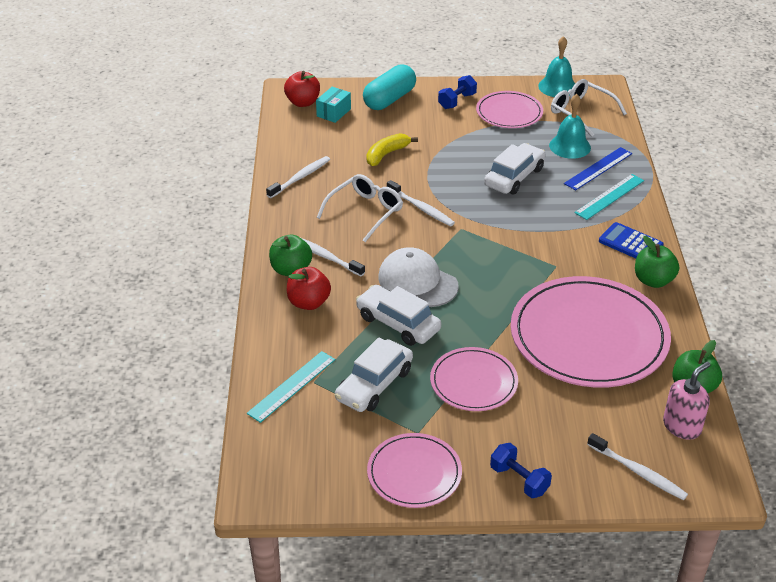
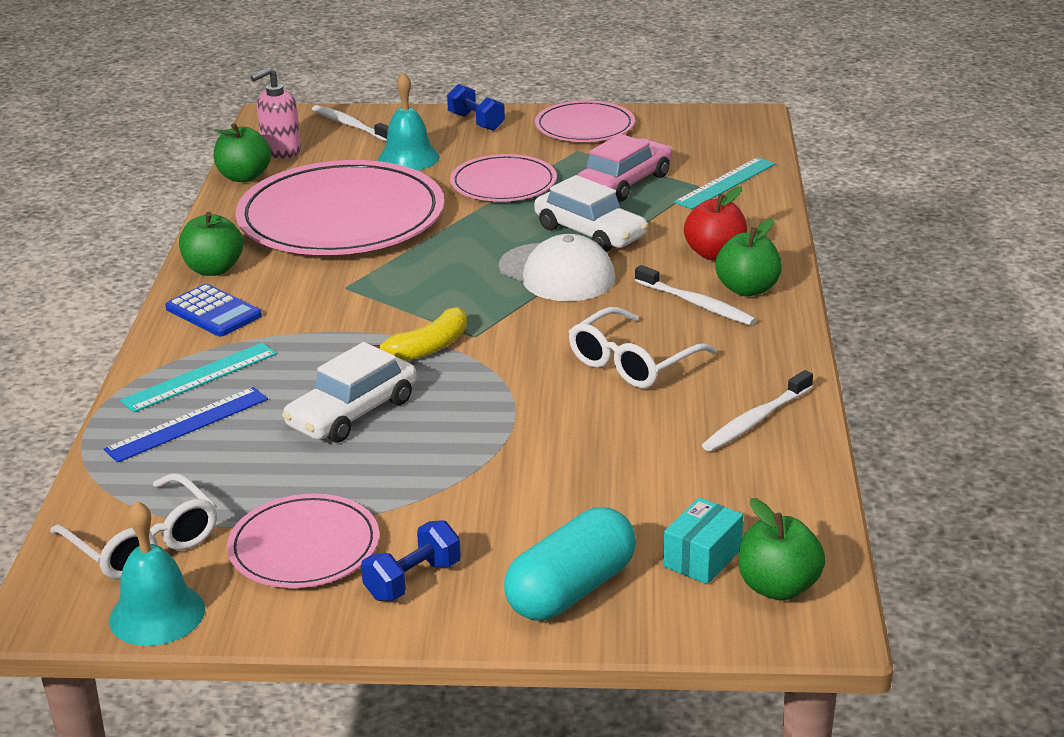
camera: 175 degrees left, 10 degrees down
red apple [284,71,320,107] -> green apple [738,498,825,601]
white car [335,337,413,412] -> pink car [577,134,672,202]
yellow banana [366,133,418,166] -> yellow banana moved to [372,307,467,361]
white toothbrush [387,180,455,226] -> none
turquoise bell [549,94,591,159] -> turquoise bell moved to [378,73,440,170]

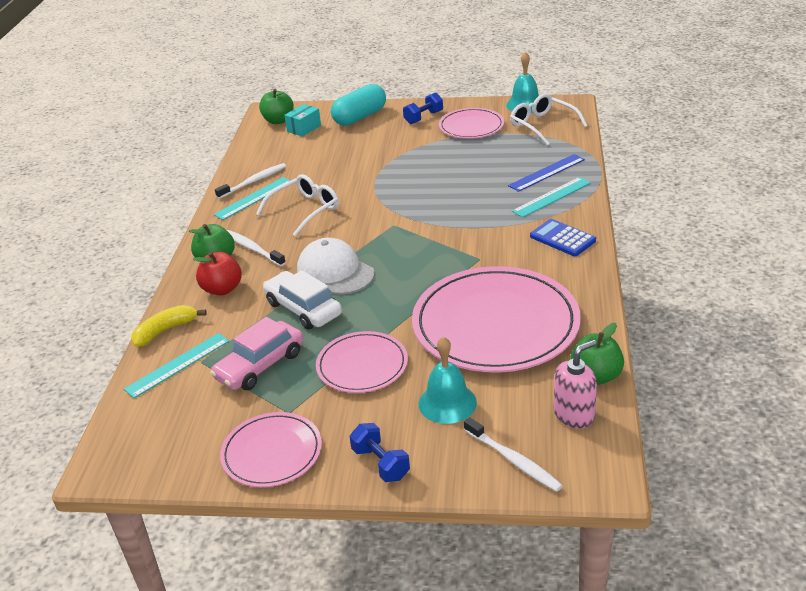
camera: 175 degrees left, 5 degrees up
green apple [179,212,243,276] -> none
white car [282,342,417,443] -> none
yellow banana [372,307,467,361] -> yellow banana moved to [131,305,207,347]
none -> turquoise ruler [214,177,291,220]

